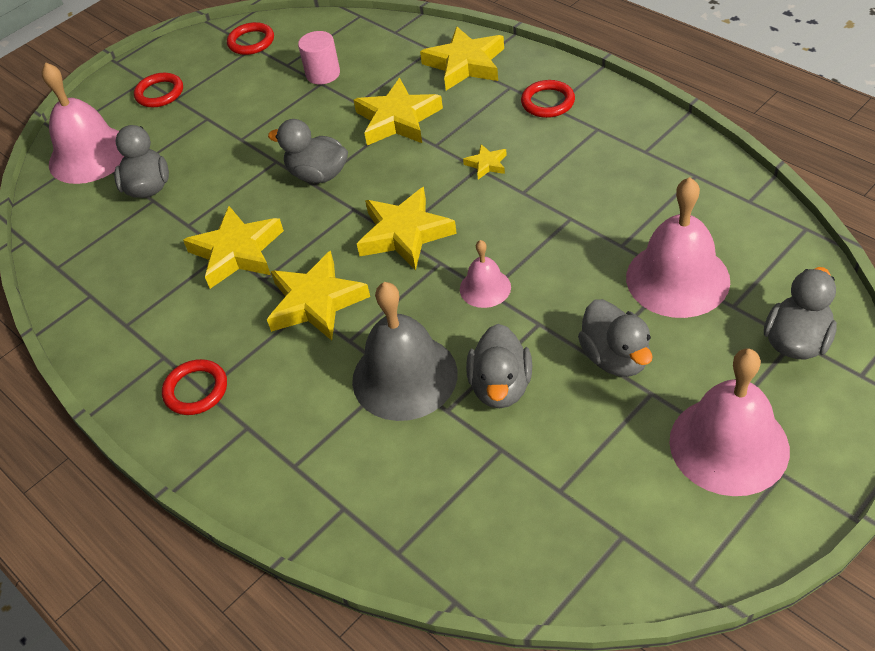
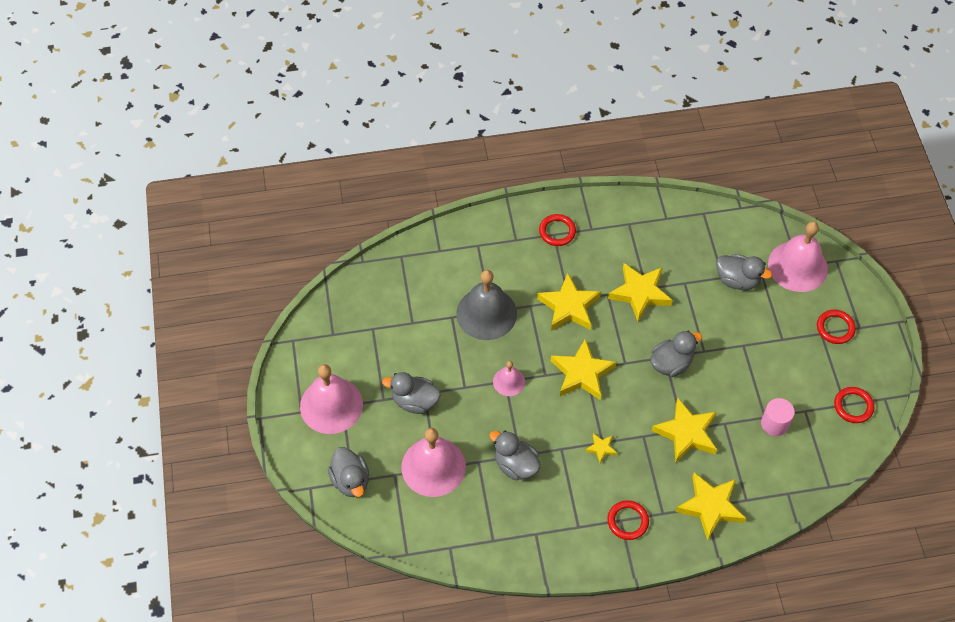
camera: 120 degrees right, 10 degrees up
grey duck [466,324,532,408] -> grey duck moved to [489,431,541,480]

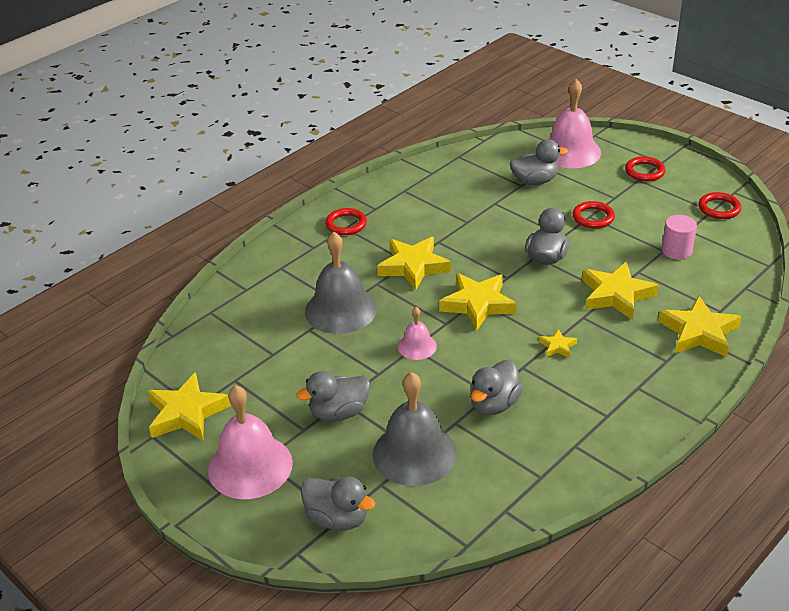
camera: 35 degrees left, 20 degrees down
pink bell [401,428,466,497] -> grey bell [373,372,457,486]
grey duck [489,431,541,480] -> grey duck turned 60 degrees counterclockwise [470,360,523,415]
red ring [607,500,649,540] -> red ring moved to [572,201,615,228]
yellow star [608,263,672,321] -> yellow star moved to [148,372,231,441]

